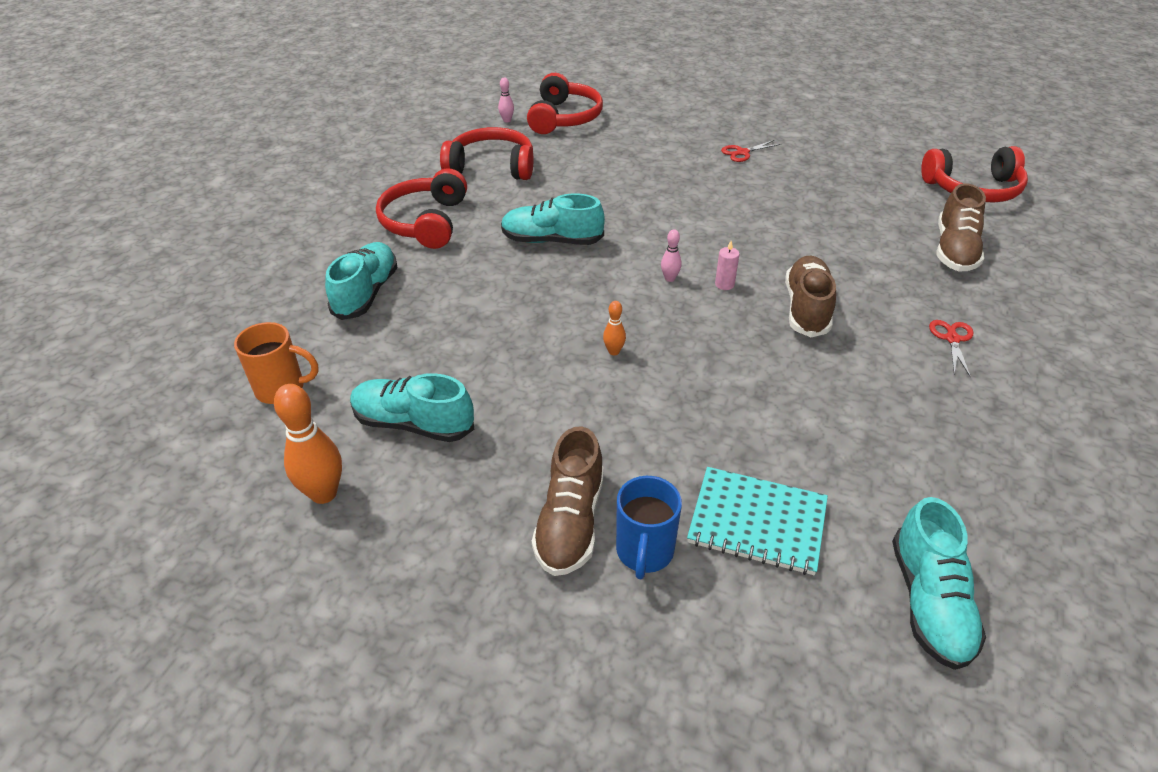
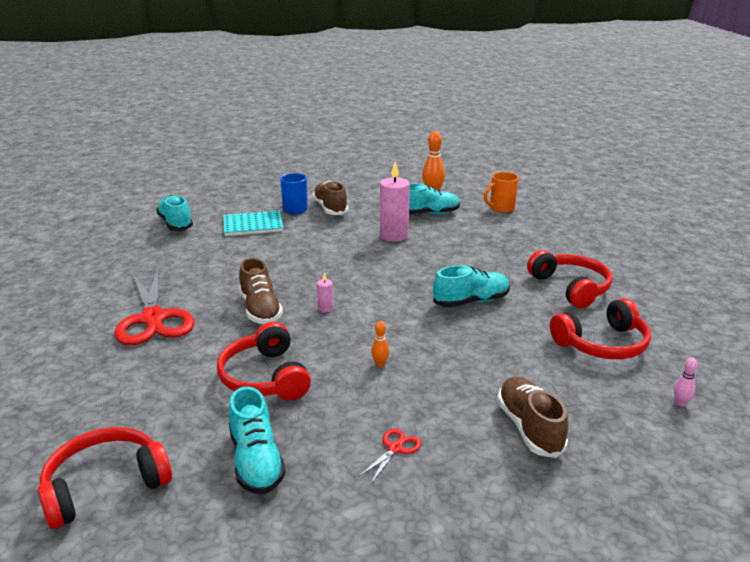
camera: 150 degrees right, 15 degrees down
turquoise shoe [325,242,398,320] -> turquoise shoe moved to [229,386,286,495]
red headphones [527,73,603,134] -> red headphones moved to [217,322,311,401]
orange bowling pin [603,301,626,355] -> orange bowling pin moved to [371,321,389,367]
pink bowling pin [661,229,682,282] -> none
red scissors [929,320,973,378] -> red scissors [114,269,195,345], size x2.42
brown shoe [937,183,986,271] -> brown shoe moved to [497,377,568,458]
none -> pink candle [380,162,410,242]

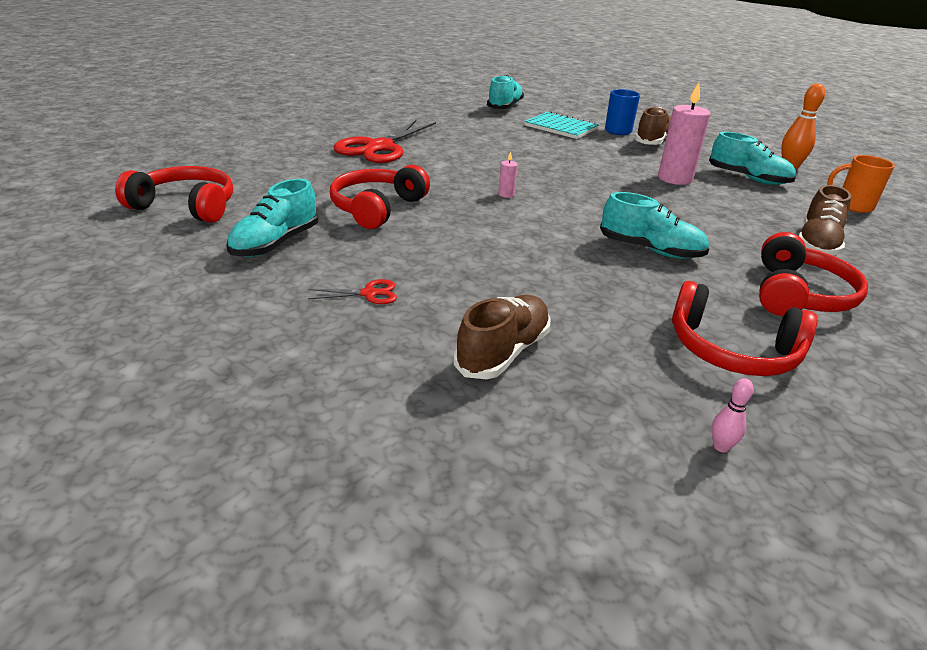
camera: 45 degrees right, 5 degrees up
brown shoe [239,258,283,324] -> brown shoe moved to [799,185,851,255]
orange bowling pin [371,321,389,367] -> none

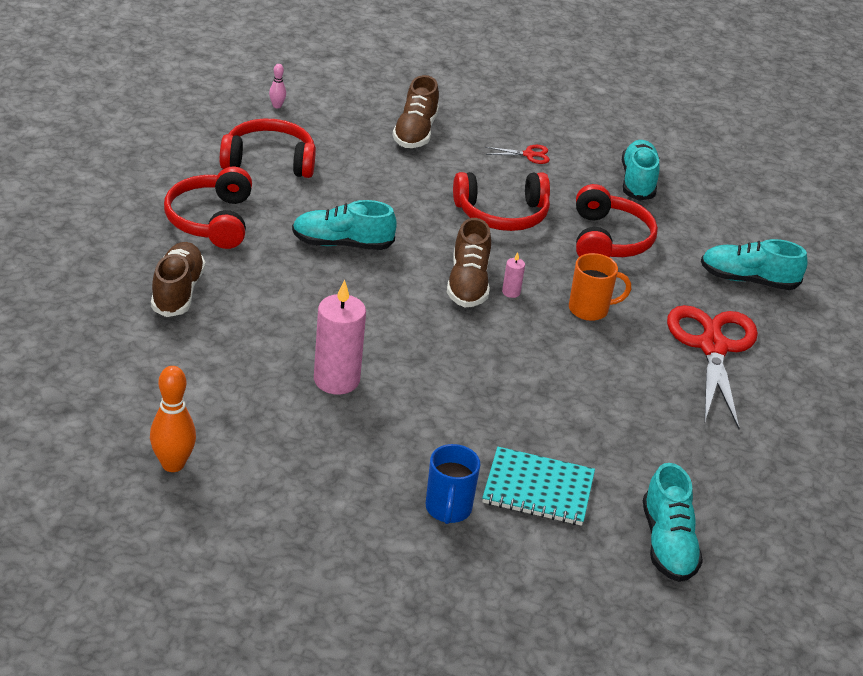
camera: 155 degrees right, 5 degrees up
red headphones [115,166,233,223] -> red headphones moved to [453,172,550,231]
red scissors [308,279,397,304] -> red scissors turned 150 degrees counterclockwise [485,145,550,164]
brown shoe [635,107,671,145] -> brown shoe moved to [447,218,491,307]
turquoise shoe [709,132,796,185] -> turquoise shoe moved to [701,239,808,290]
orange mug [827,155,895,213] -> orange mug moved to [569,253,631,321]

